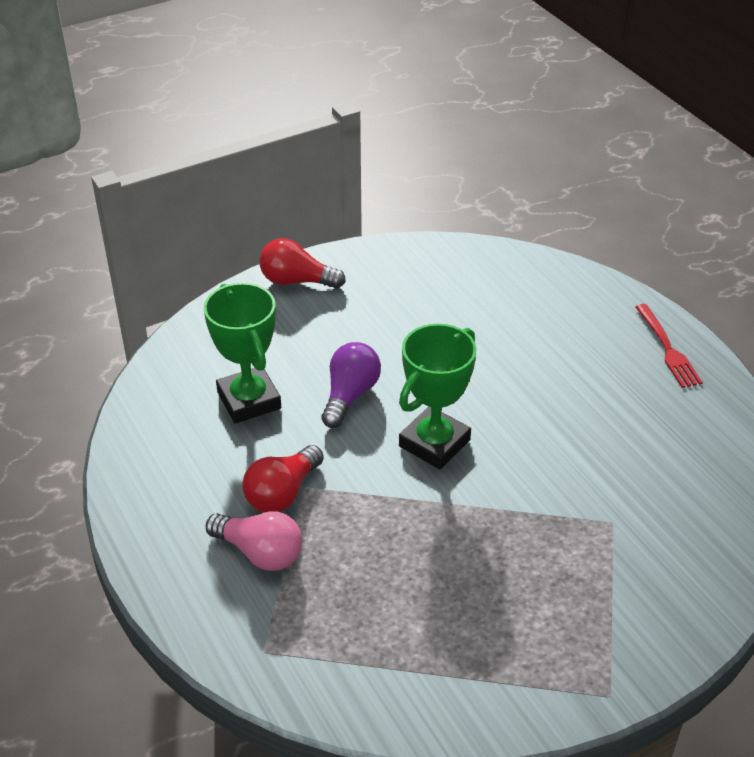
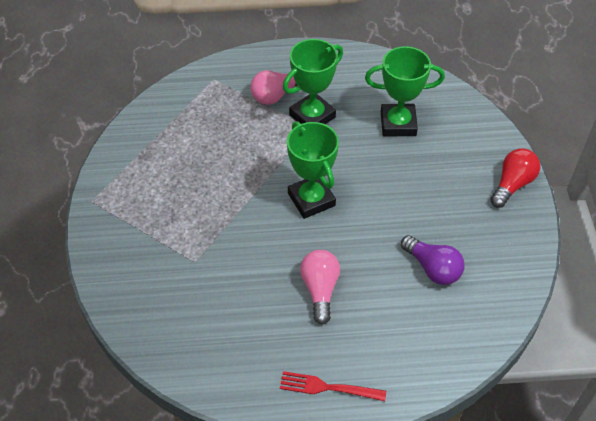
camera: 115 degrees right, 10 degrees up
red light bulb [242,445,324,513] -> green trophy [283,39,343,124]
purple light bulb [321,342,381,428] -> purple light bulb moved to [401,235,464,285]
none -> pink light bulb [300,250,340,325]

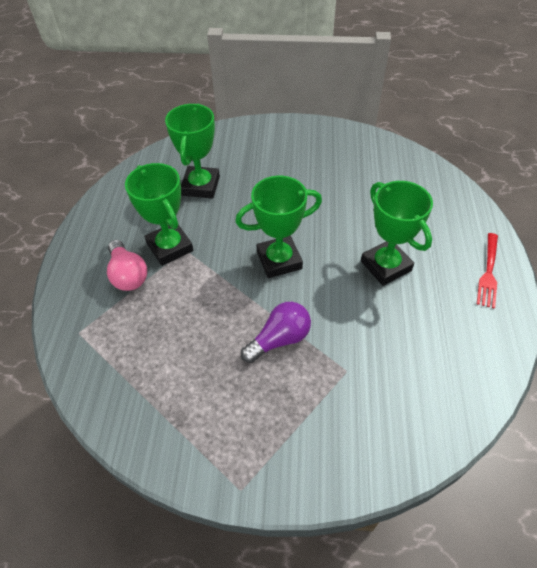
camera: 80 degrees left, 0 degrees up
pink light bulb [300,250,340,325] -> green trophy [361,181,433,286]
purple light bulb [401,235,464,285] -> purple light bulb moved to [241,302,311,363]
red light bulb [490,148,540,208] -> none

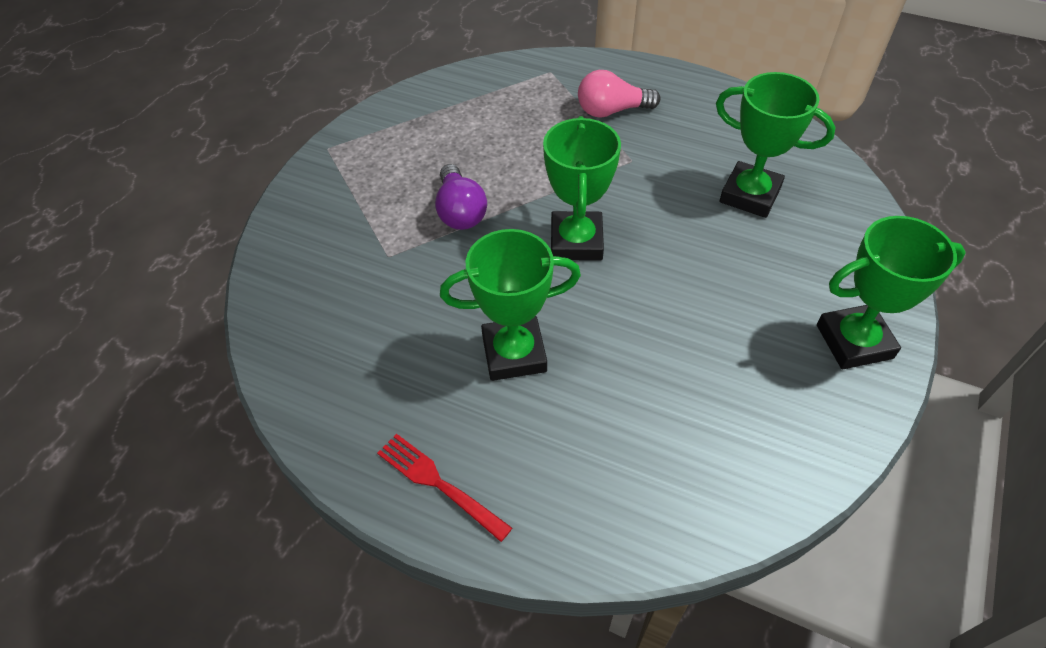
camera: 110 degrees right, 0 degrees up
green trophy [125,163,193,266] -> green trophy moved to [817,216,966,369]

